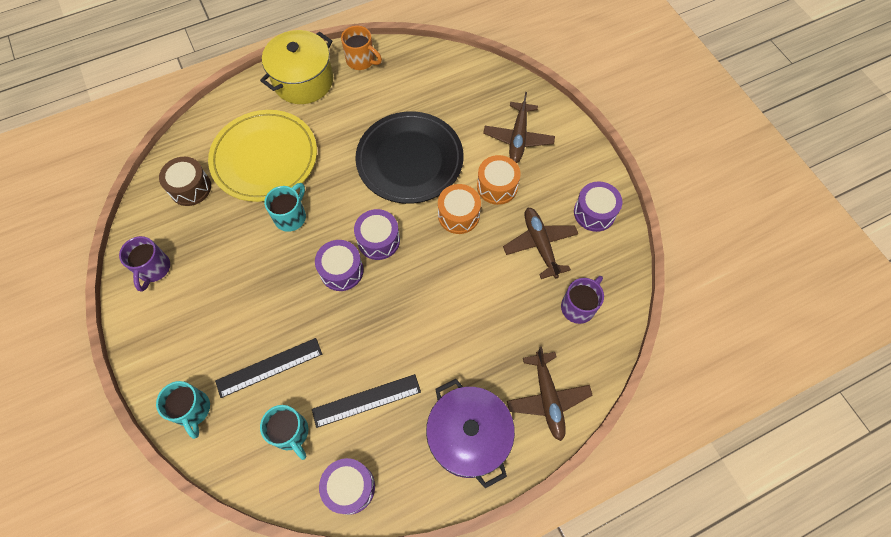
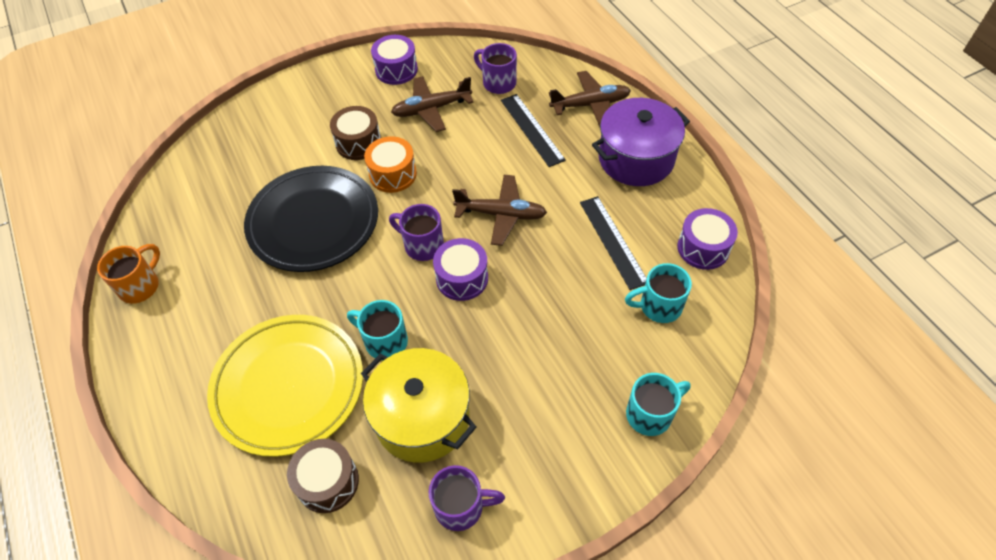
camera: 90 degrees left, 10 degrees down
black ruler [215,338,322,398] -> black ruler moved to [501,94,566,167]
yellow pot [260,30,333,104] -> yellow pot moved to [361,348,476,463]
turquoise mug [260,405,308,460] -> turquoise mug turned 150 degrees counterclockwise [625,263,692,323]
purple drum [354,209,400,260] -> purple mug [389,204,444,261]
orange drum [477,155,521,205] -> brown drum [330,106,381,160]
brown plane [483,92,555,163] -> brown plane moved to [452,175,547,246]

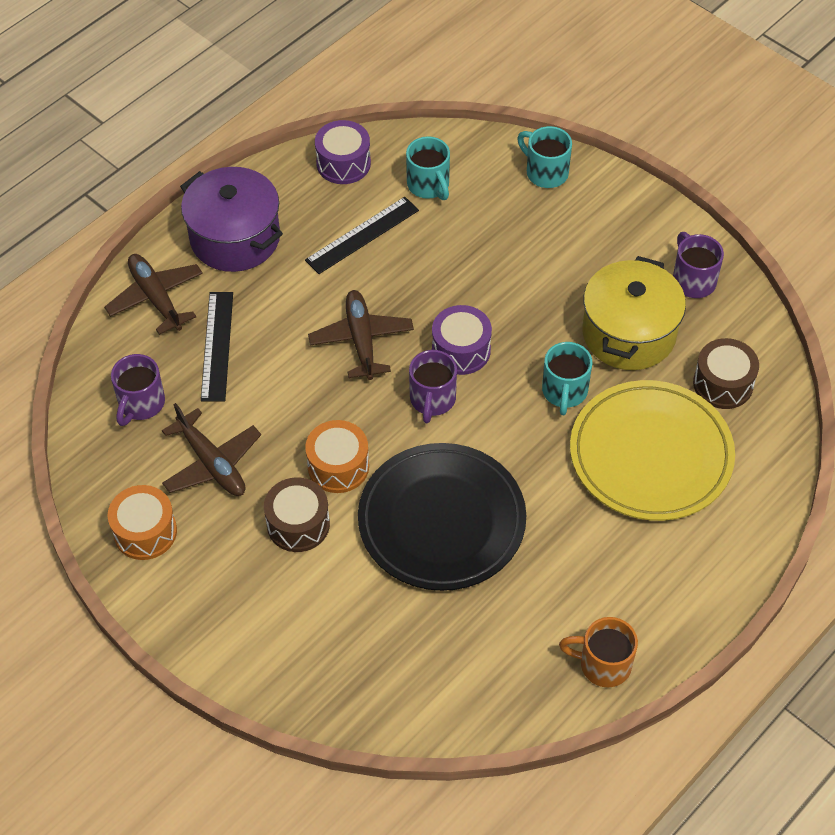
camera: 110 degrees left, 0 degrees up
purple drum [371,35,418,85] -> orange drum [108,485,177,560]
black ruler [501,94,566,167] -> black ruler turned 45 degrees counterclockwise [201,292,233,402]

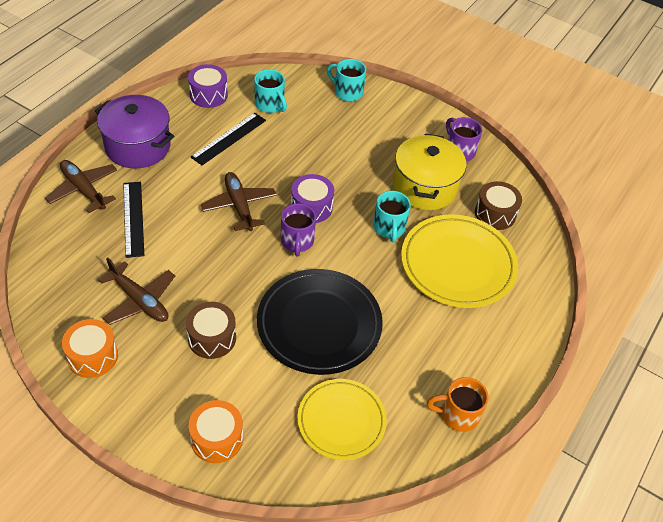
camera: 15 degrees left, 5 degrees down
purple mug [111,354,165,426] -> none
orange drum [305,420,369,493] -> orange drum moved to [189,400,243,463]
none -> yellow plate [298,379,387,460]

